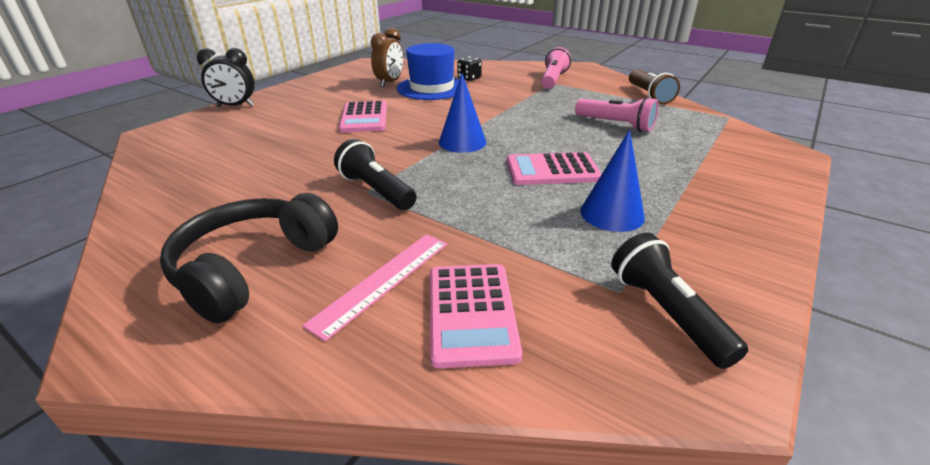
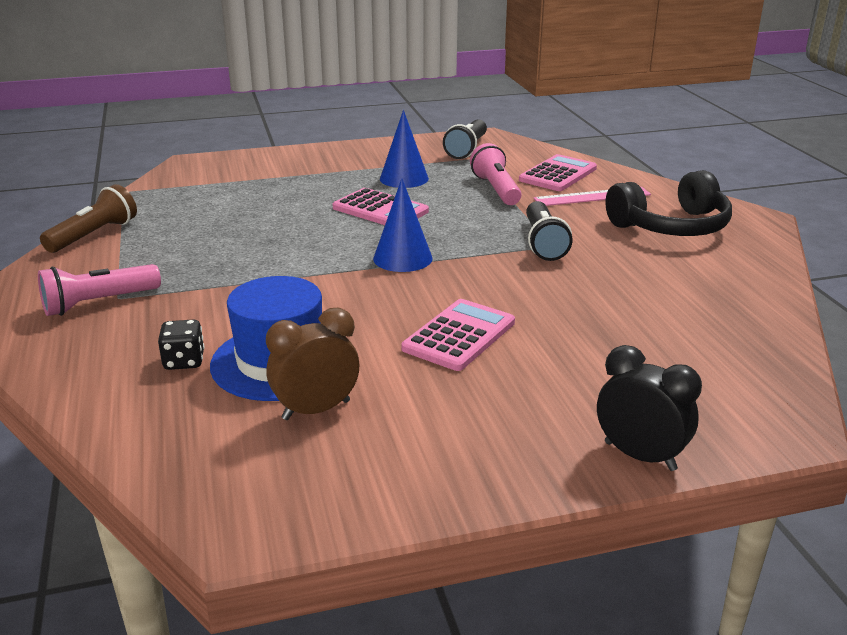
camera: 140 degrees left, 5 degrees down
pink flashlight [575,97,658,132] -> pink flashlight moved to [470,143,521,205]

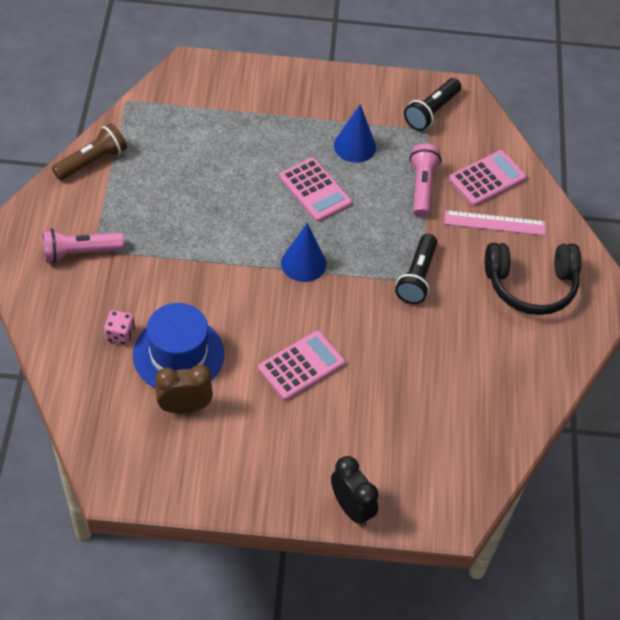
camera: 15 degrees right, 25 degrees up
black dice [158,319,204,370] -> pink dice [104,310,135,345]

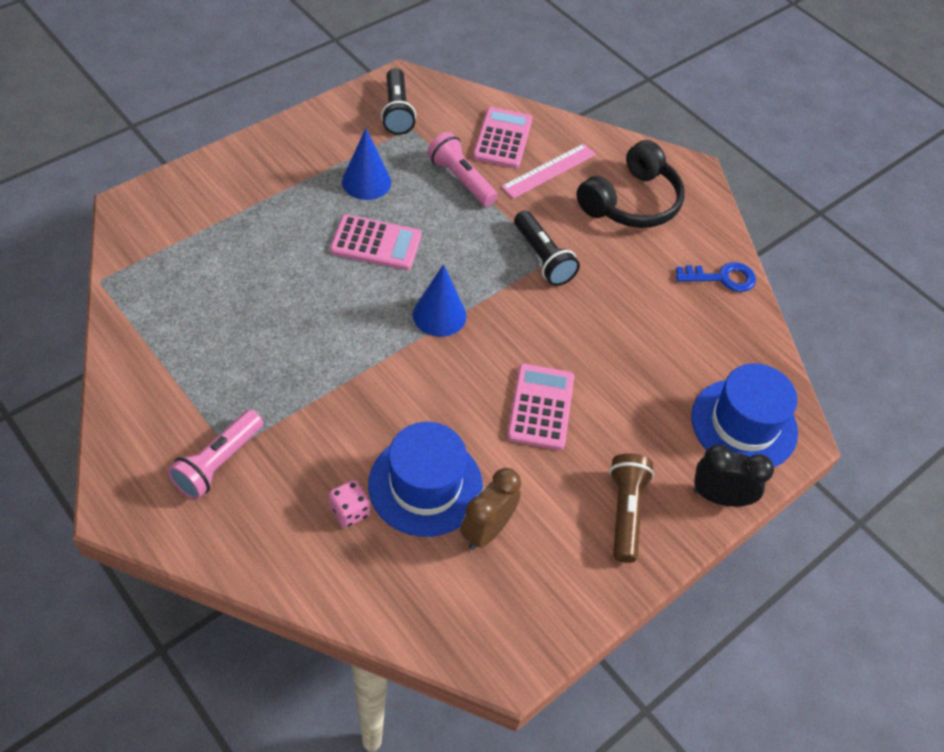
camera: 45 degrees left, 0 degrees up
brown flashlight [52,123,127,180] -> brown flashlight moved to [609,453,654,563]
none -> blue key [676,262,756,292]
none -> blue hat [691,363,798,467]

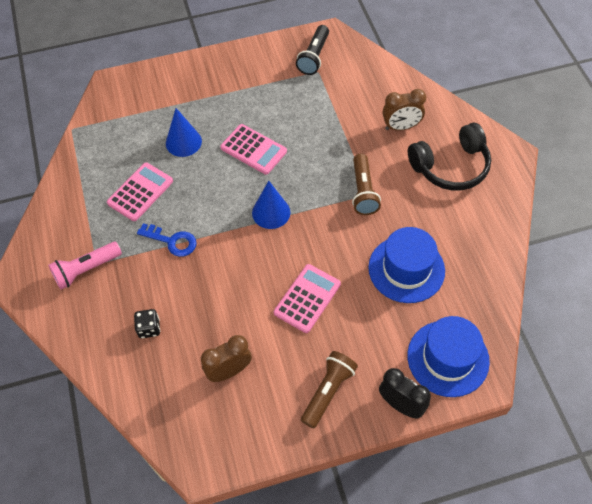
camera: 30 degrees right, 5 degrees up
pink dice [329,480,370,528] -> black dice [134,309,160,338]
blue cone [342,128,391,200] -> blue cone moved to [166,108,202,157]
blue hat [368,422,483,537] -> blue hat moved to [368,227,445,303]
pink flashlight [427,132,498,207] -> none
pink calculator [473,107,532,168] -> pink calculator moved to [107,163,173,221]
pink ruler [501,143,596,199] -> brown clock [383,89,426,130]
black flashlight [514,211,580,286] -> brown flashlight [352,154,381,215]
blue key [676,262,756,292] -> blue key moved to [137,223,197,257]

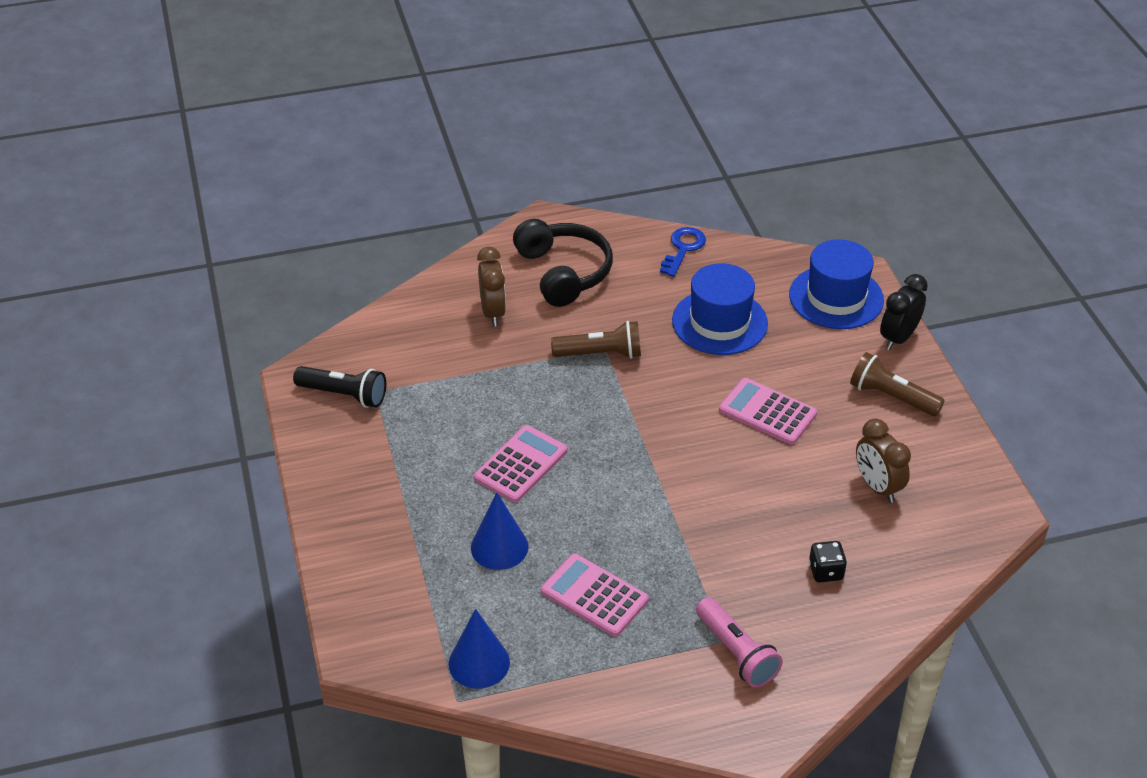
camera: 90 degrees left, 15 degrees down
blue key [137,223,197,257] -> blue key moved to [660,227,706,277]
blue cone [252,181,290,229] -> blue cone moved to [449,609,510,689]

